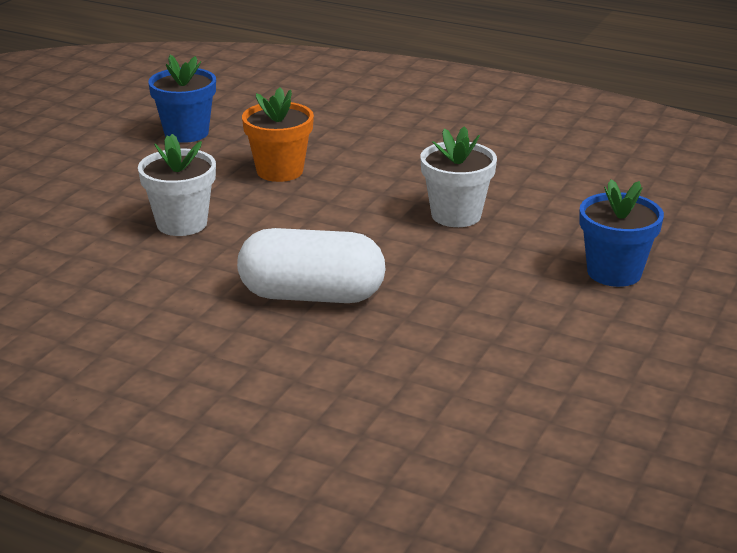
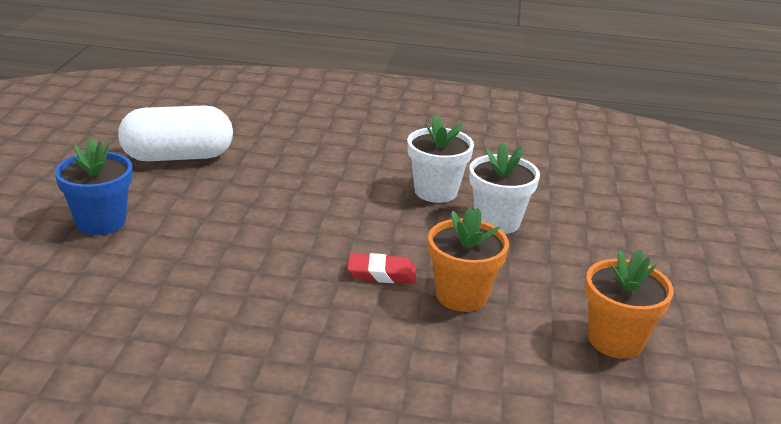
camera: 160 degrees right, 0 degrees up
blue flower pot [148,55,216,143] -> orange flower pot [585,249,674,359]
white capsule [237,228,386,303] -> white capsule moved to [118,105,233,161]
white flower pot [420,126,497,227] -> white flower pot moved to [407,115,474,203]
none -> red eraser [347,253,416,284]

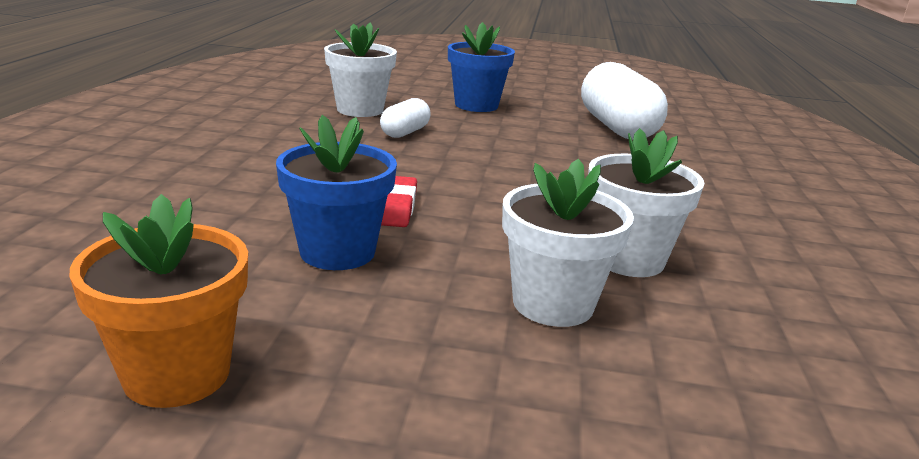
camera: 90 degrees right, 5 degrees down
orange flower pot [428,208,509,312] -> blue flower pot [276,115,397,270]
none -> white flower pot [324,22,397,117]
none -> white capsule [380,98,431,138]

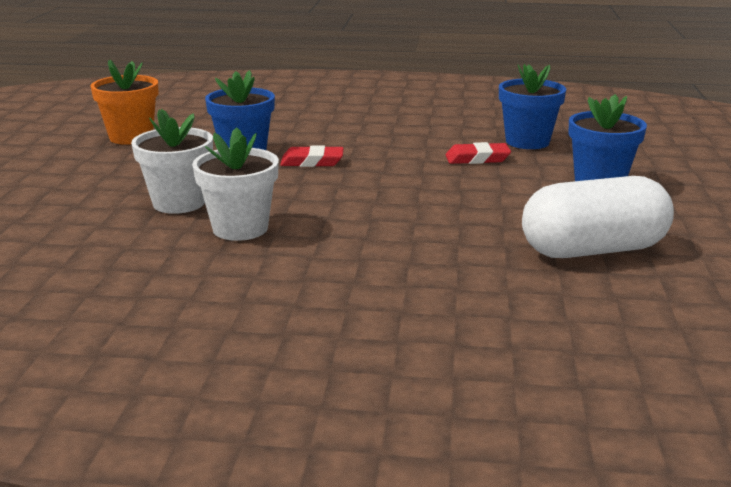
camera: 90 degrees right, 0 degrees up
white flower pot [324,22,397,117] -> blue flower pot [499,64,566,149]
white capsule [380,98,431,138] -> red eraser [446,142,511,164]

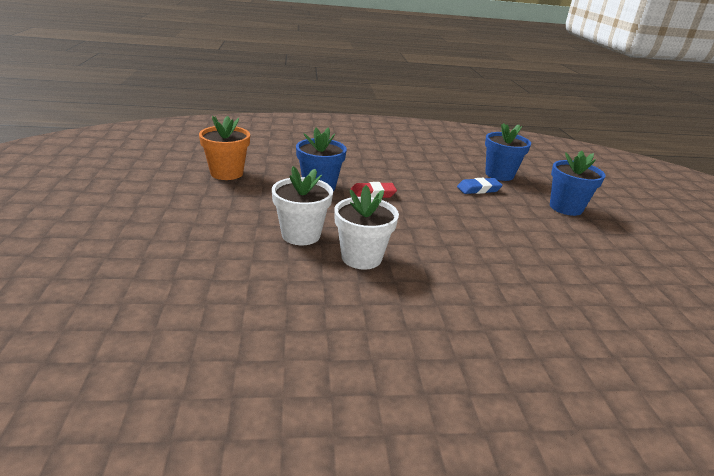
camera: 15 degrees left, 5 degrees up
red eraser [446,142,511,164] -> blue eraser [457,178,503,194]
white capsule [522,176,674,258] -> none

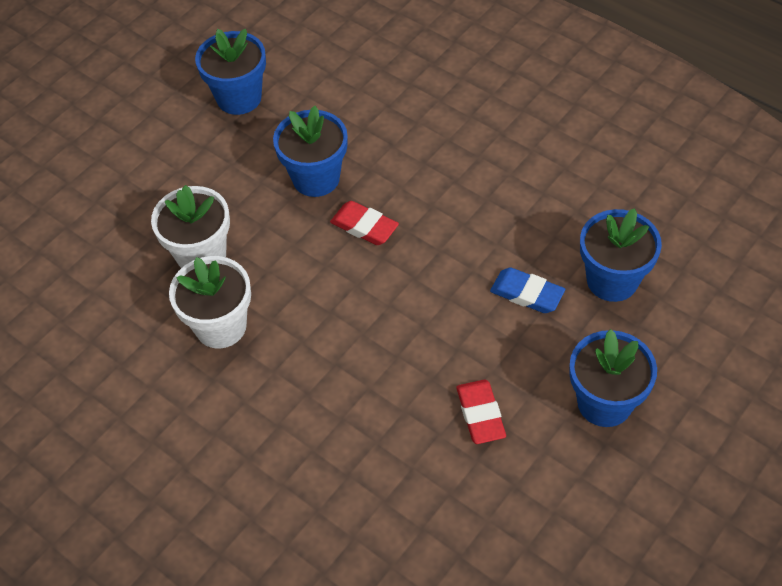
camera: 50 degrees right, 25 degrees up
orange flower pot [199,116,250,180] -> blue flower pot [195,29,266,115]
none -> red eraser [456,380,506,444]

